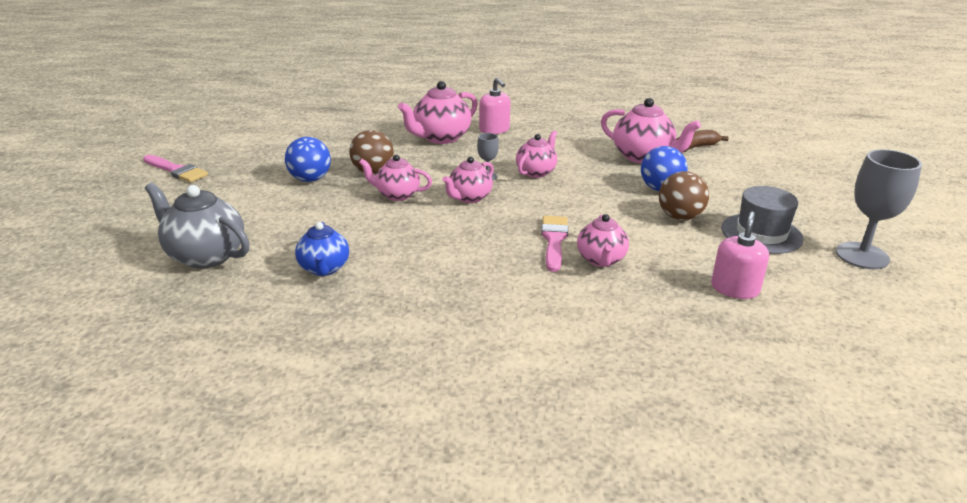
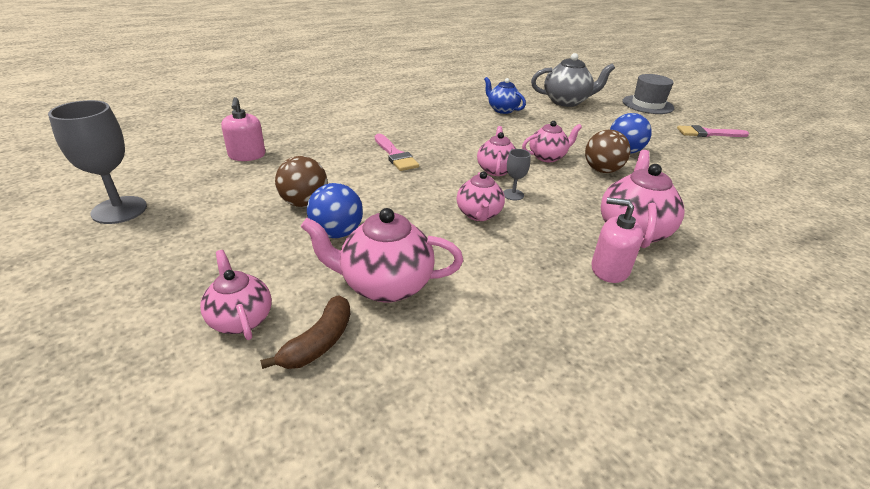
camera: 145 degrees right, 5 degrees up
pink teapot [577,214,629,267] -> pink teapot moved to [200,250,272,340]
grey hat [721,186,804,254] -> grey hat moved to [622,74,674,114]

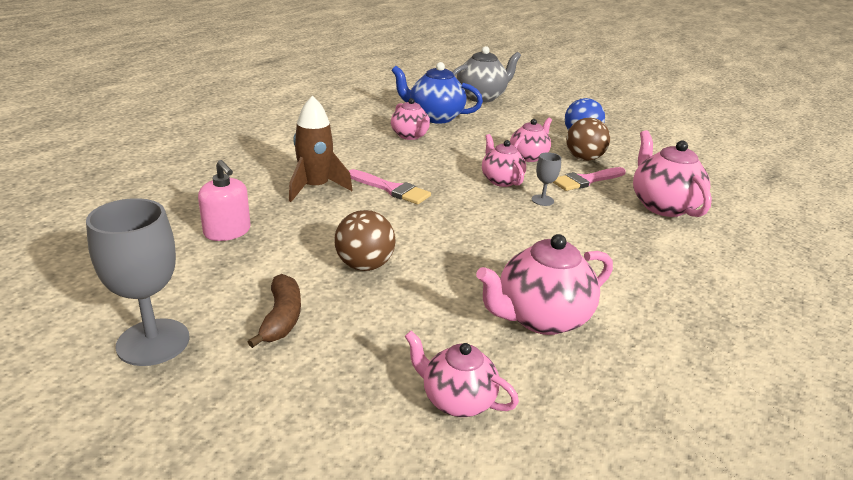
camera: 30 degrees left, 5 degrees down
brown banana [260,295,350,369] -> brown banana moved to [248,274,301,348]
blue ball [307,183,363,238] -> none
pink teapot [457,171,505,221] -> pink teapot moved to [391,98,430,140]
blue teapot [484,77,526,114] -> blue teapot [391,62,483,124], size x1.55
pink soap dispenser [591,197,643,283] -> none
grey hat [622,74,674,114] -> none
pink brush [677,125,749,137] -> pink brush moved to [552,167,626,191]
none -> brown rocket [289,95,353,202]

